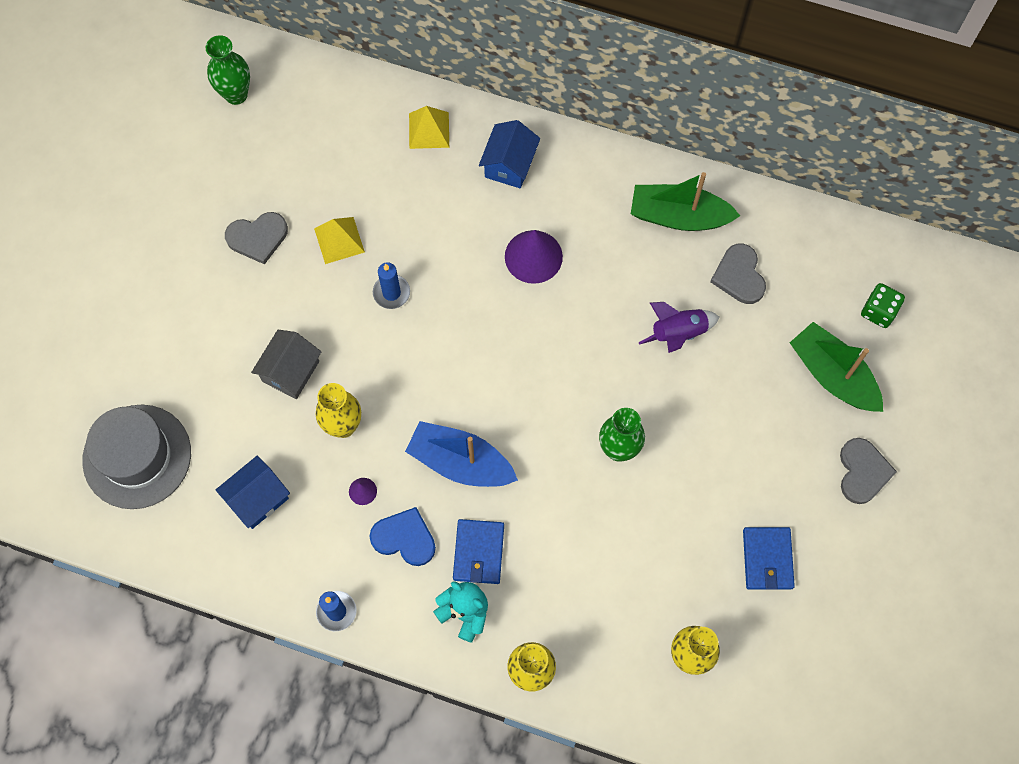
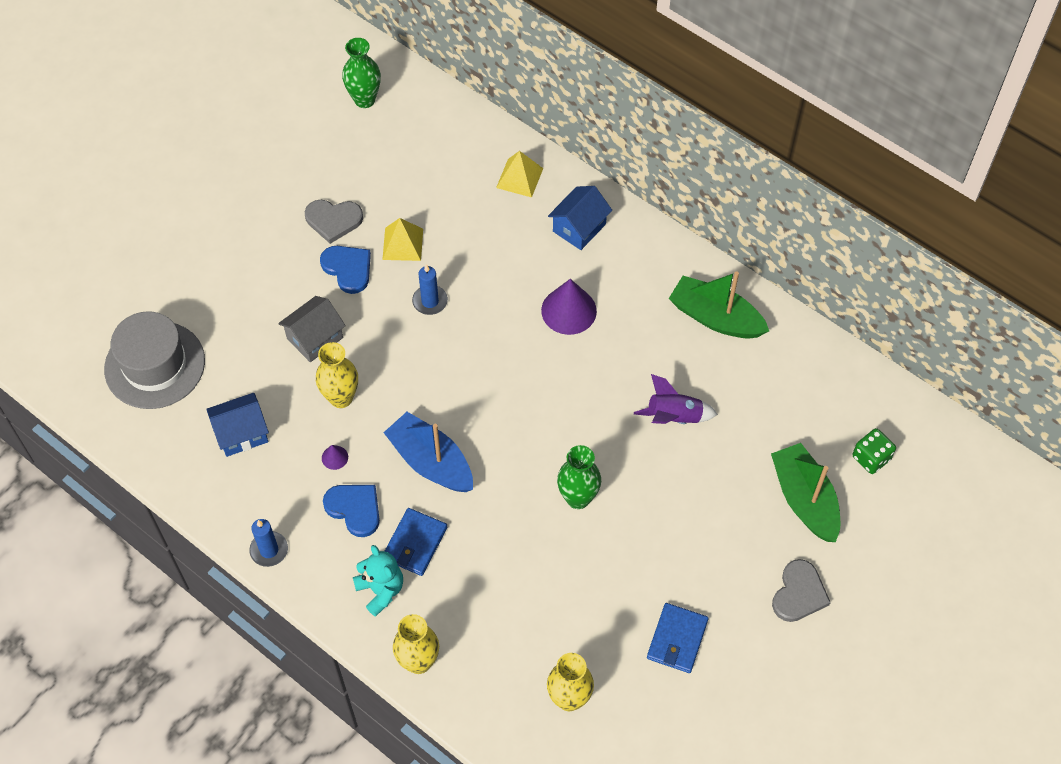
camera: 20 degrees right, 10 degrees down
grey heart [710,243,766,304] -> none
none -> blue heart [320,246,371,294]

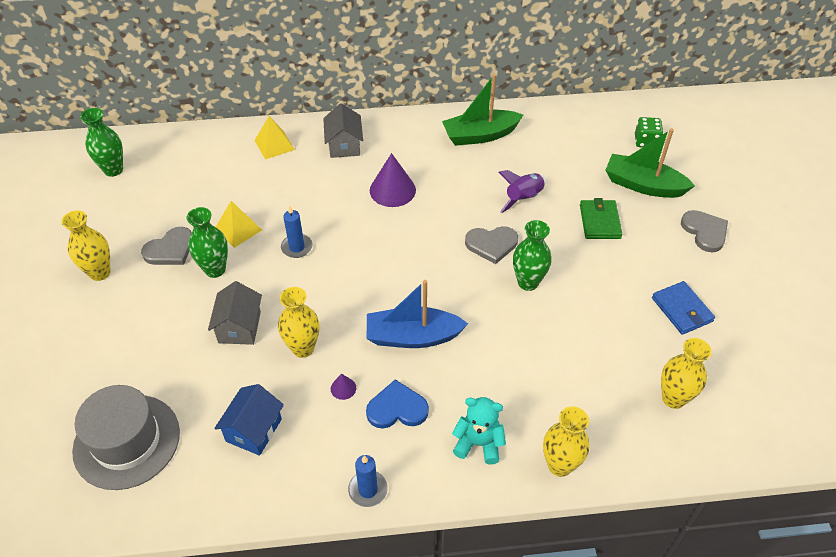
camera: 45 degrees left, 10 degrees down
blue heart [320,246,371,294] -> green vase [187,207,228,278]
blue wallet [384,508,447,576] -> none
blue house [548,186,612,250] -> grey house [323,103,363,158]
none -> yellow vase [61,210,110,281]
none -> grey heart [465,226,518,264]
none -> green wallet [580,198,622,239]

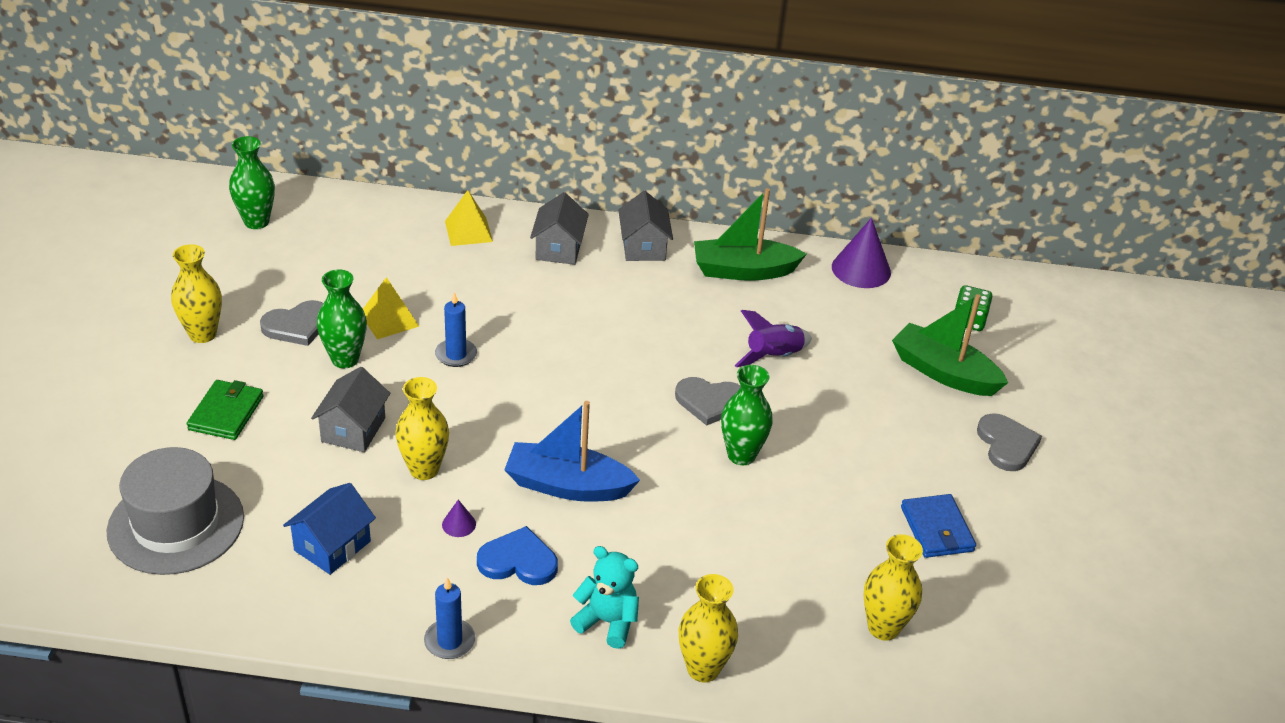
camera: 10 degrees right, 10 degrees down
purple cone [370,153,416,207] -> purple cone moved to [832,218,891,288]
green wallet [580,198,622,239] -> green wallet moved to [187,380,264,440]
none -> grey house [618,191,673,261]

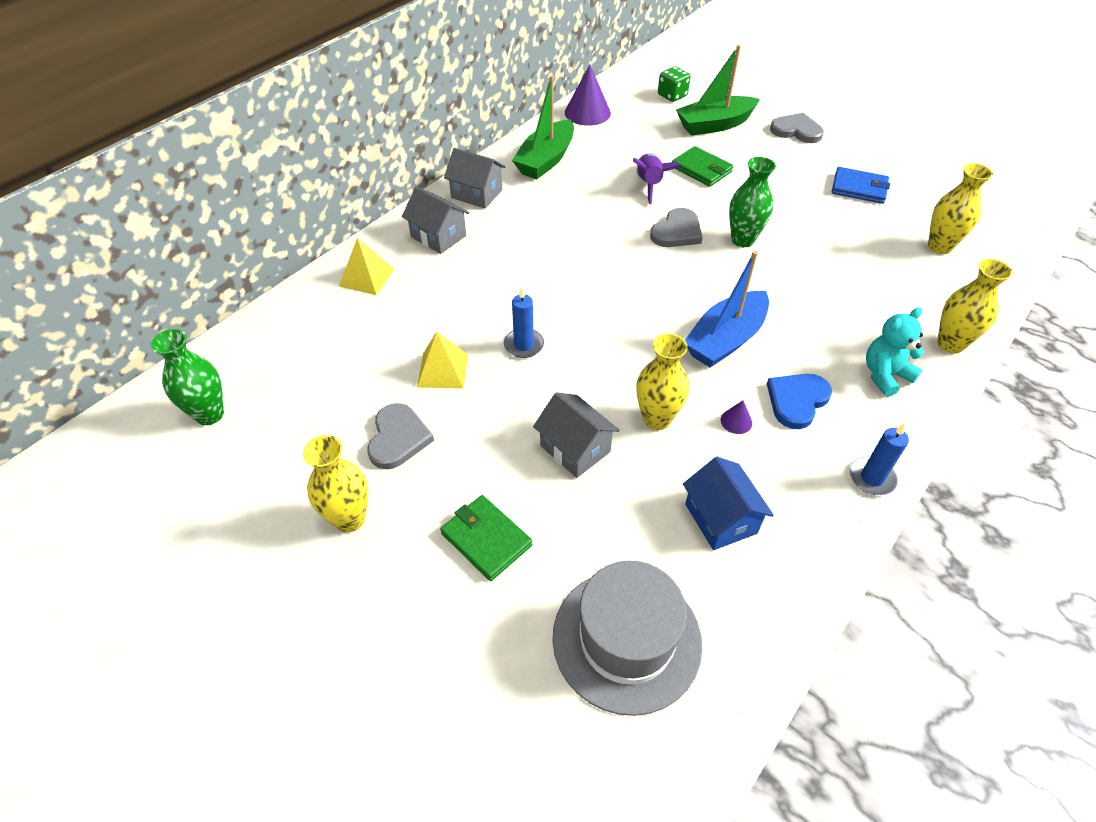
camera: 55 degrees left, 10 degrees up
green vase [317,269,367,368] -> none
none -> green wallet [672,146,733,187]

